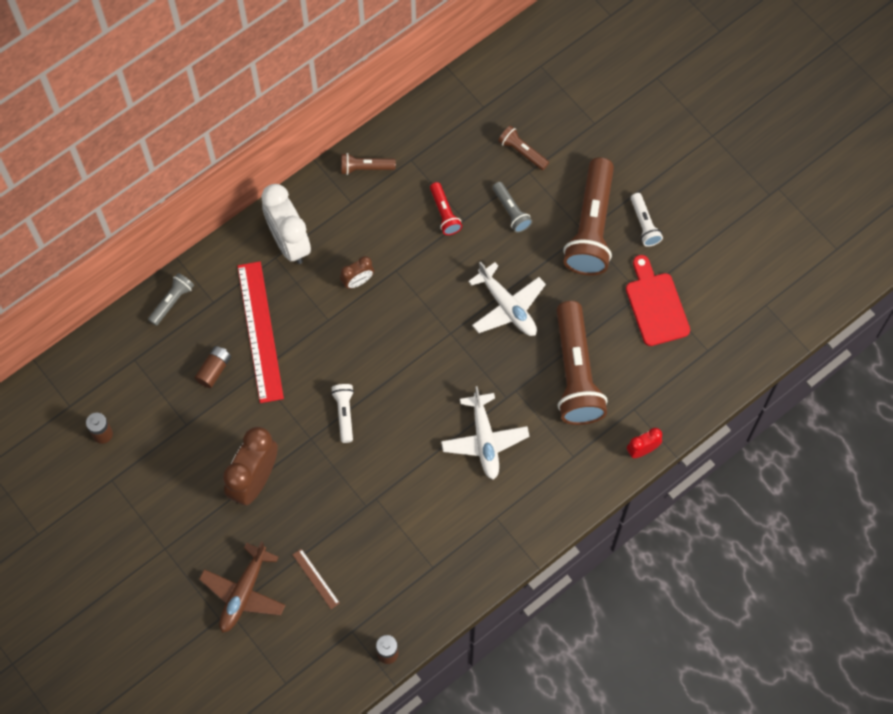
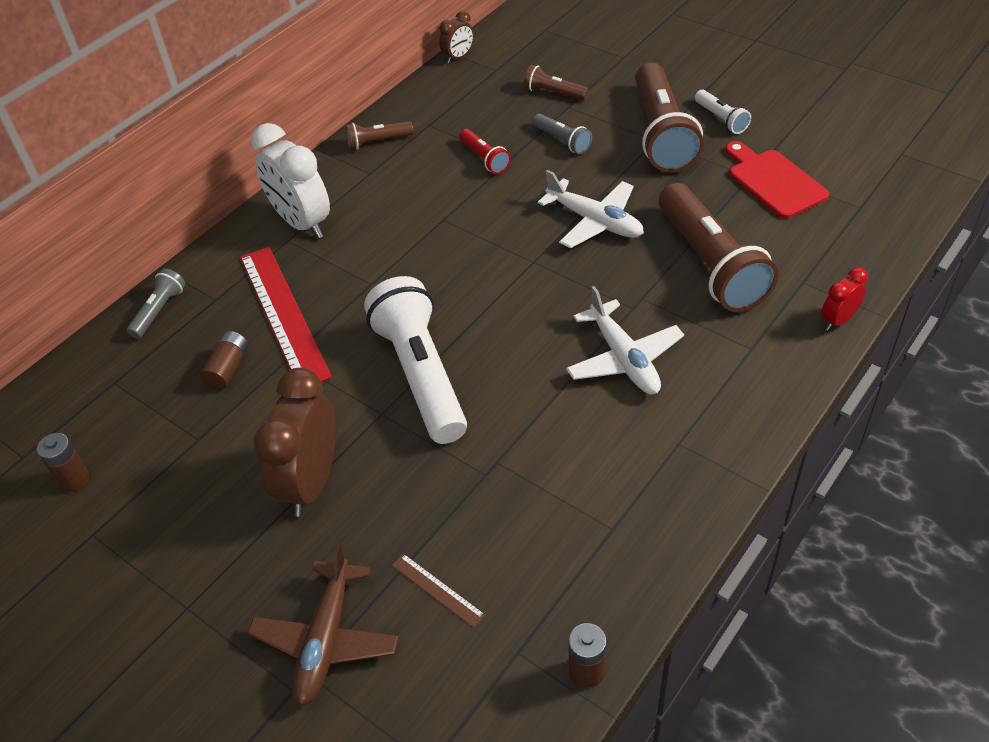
camera: 10 degrees left, 20 degrees down
white flashlight [331,384,354,443] -> white flashlight [364,276,467,444], size x2.16
brown clock [340,256,374,289] -> brown clock moved to [439,11,474,63]

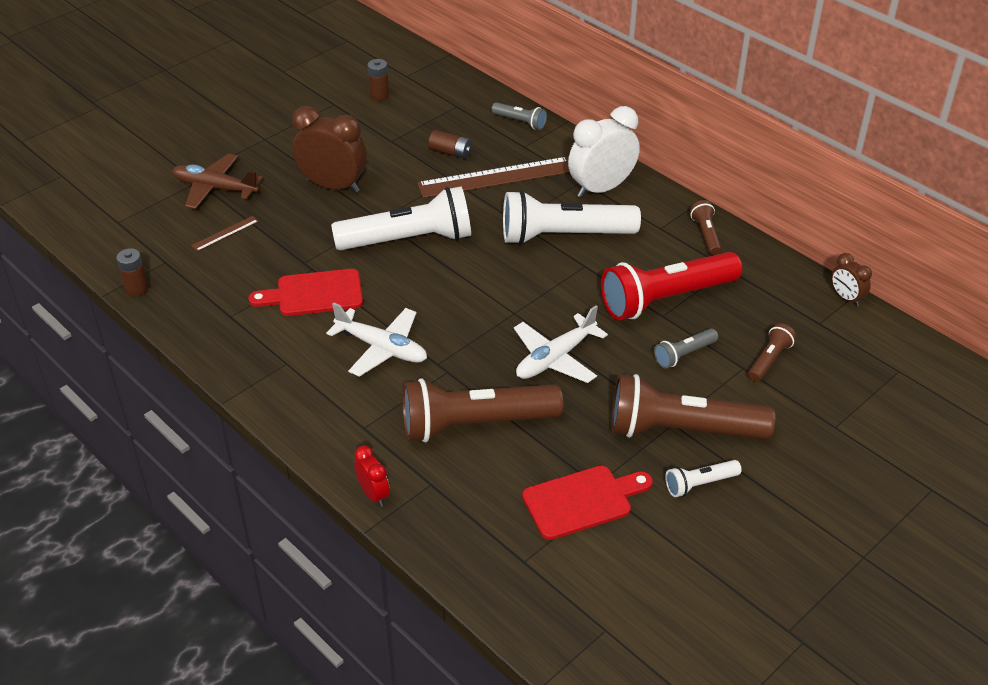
camera: 95 degrees right, 5 degrees down
red ruler [240,247,332,382] -> brown ruler [417,157,570,198]
red flashlight [459,129,511,174] -> red flashlight [601,252,742,321], size x2.16
white plane [566,286,684,394] -> white plane turned 135 degrees counterclockwise [326,302,427,377]
none -> red cutting board [248,269,363,316]
none -> white flashlight [503,190,641,245]

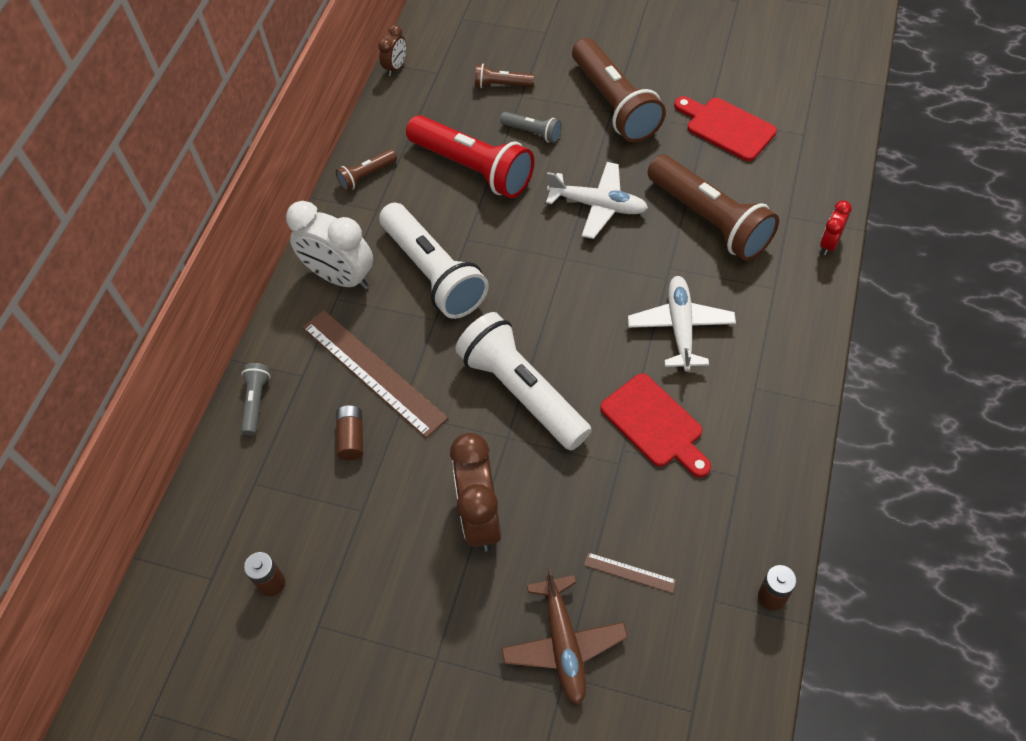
camera: 115 degrees left, 15 degrees up
white flashlight [665,460,742,497] -> none

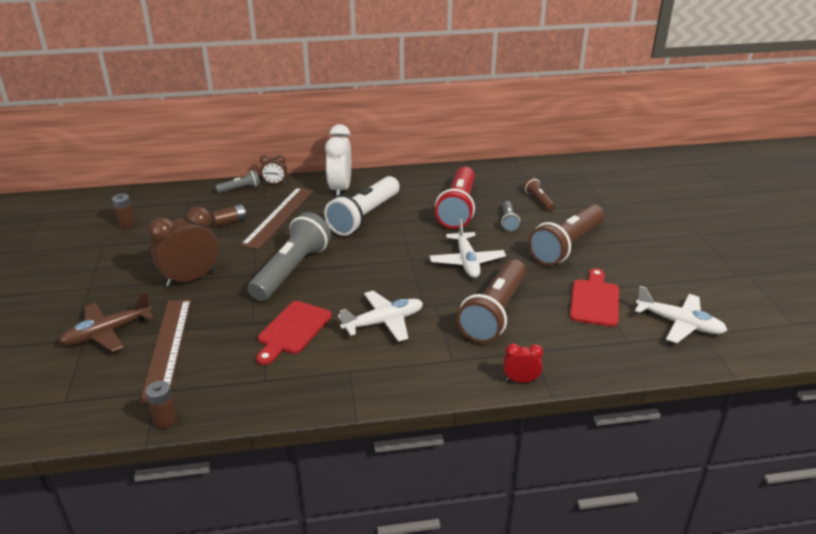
camera: 60 degrees right, 25 degrees down
brown flashlight [336,149,397,191] -> none
brown clock [378,25,406,76] -> brown clock moved to [260,155,287,184]
white flashlight [455,312,592,450] -> grey flashlight [248,212,331,301]
brown ruler [584,552,677,593] -> brown ruler [140,299,191,403], size x2.30
none -> white plane [635,286,727,343]

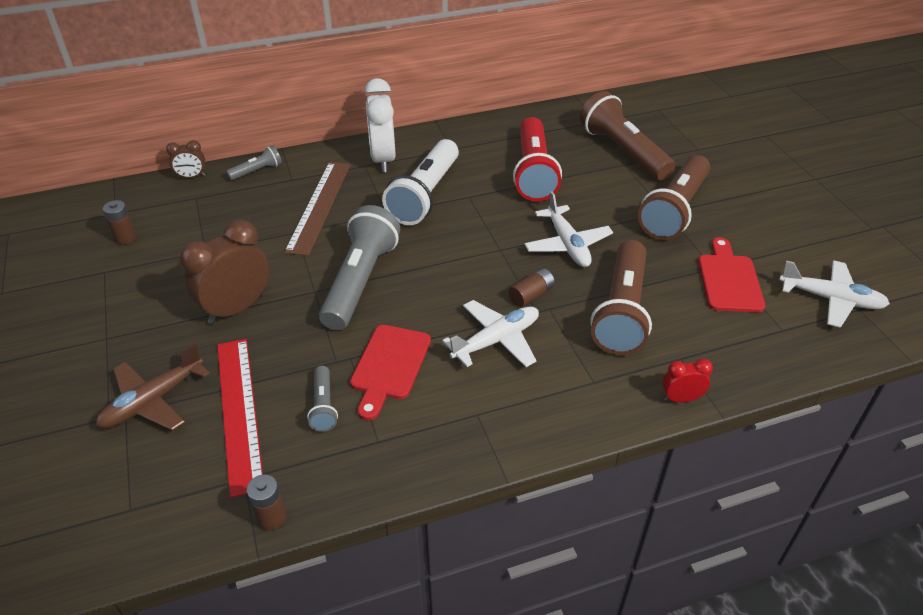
camera: 10 degrees left, 10 degrees up
brown ruler [140,299,191,403] -> red ruler [217,339,263,498]
brown battery [211,204,246,227] -> brown battery moved to [509,268,555,307]
brown clock [260,155,287,184] -> brown clock moved to [166,140,205,179]
grey flashlight [501,201,520,232] -> grey flashlight moved to [307,366,338,432]
brown flashlight [524,177,555,211] -> brown flashlight [580,91,675,180], size x2.16

